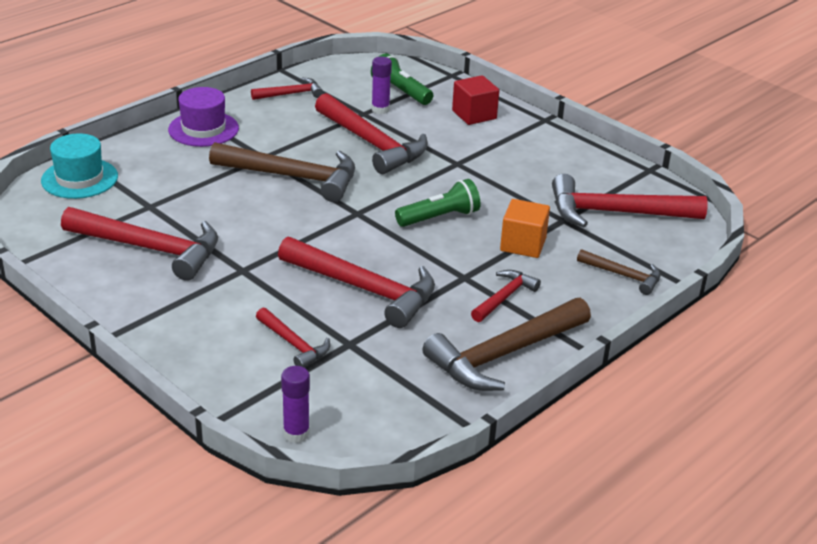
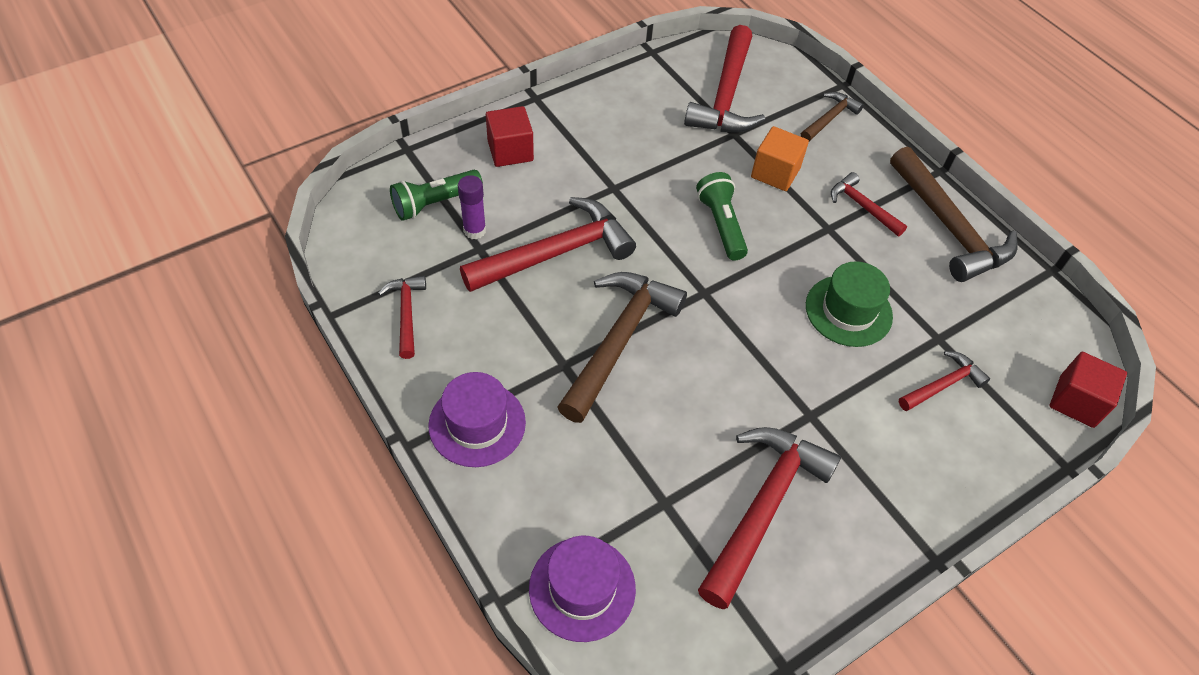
camera: 80 degrees left, 20 degrees up
turquoise hat [41,133,118,199] -> purple hat [529,536,636,642]
red hammer [278,236,435,328] -> green hat [806,261,893,347]
purple glue stick [281,366,310,443] -> red cube [1050,352,1127,428]

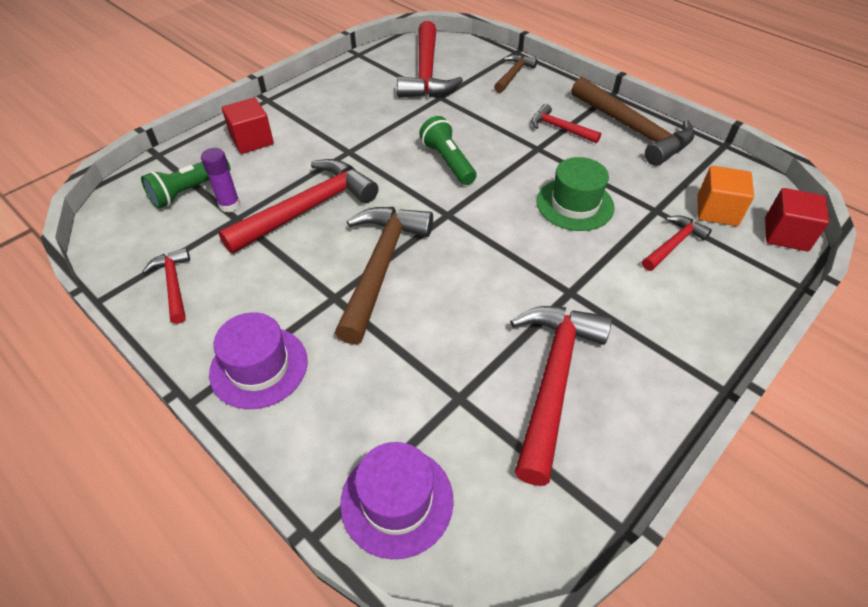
camera: 10 degrees left, 5 degrees down
orange cube [751,126,809,191] -> orange cube moved to [697,166,754,226]

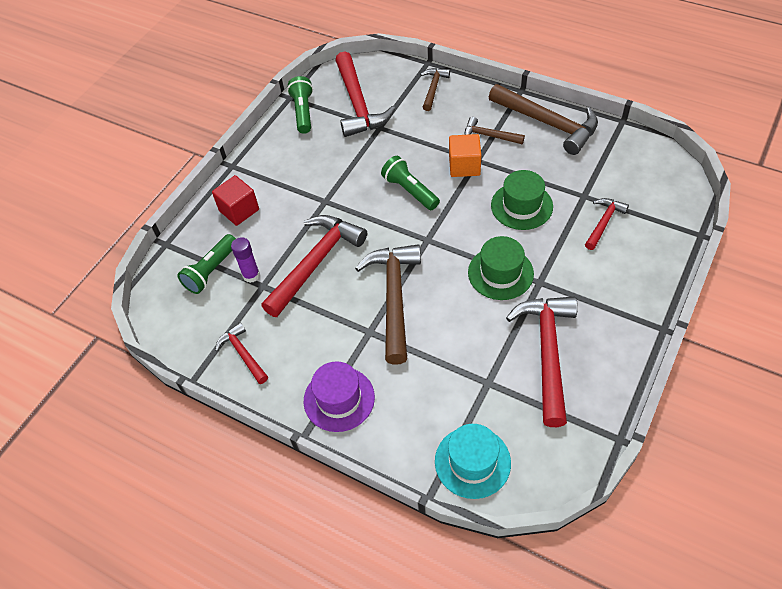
camera: 10 degrees left, 5 degrees up
purple hat [340,442,454,559] -> turquoise hat [435,424,511,499]
red hammer [531,104,601,143] -> brown hammer [464,116,525,144]
orange cube [697,166,754,226] -> orange cube moved to [449,134,481,177]
red cube [765,188,829,251] -> none
none -> green flashlight [287,76,313,134]
none -> green hat [468,236,534,300]

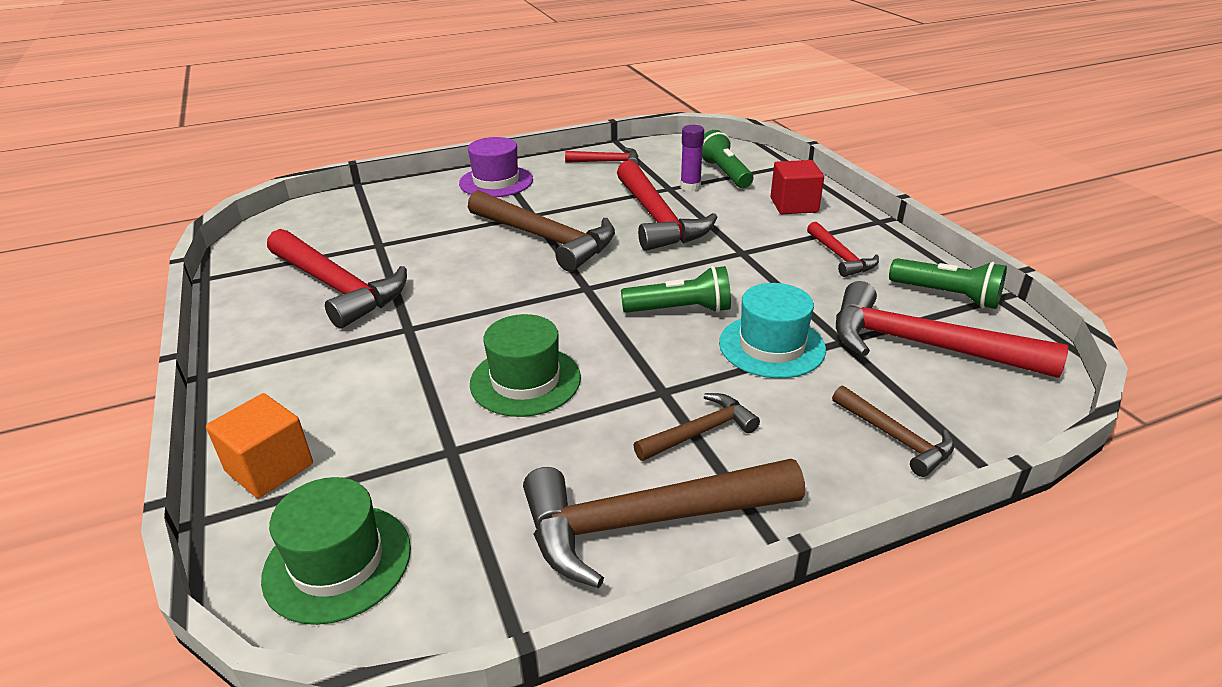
camera: 125 degrees right, 20 degrees down
turquoise hat [435,424,511,499] -> turquoise hat moved to [719,283,826,378]
orange cube [449,134,481,177] -> orange cube moved to [206,393,313,498]
green hat [468,236,534,300] -> green hat moved to [261,477,411,625]
red hammer [585,198,629,250] -> red hammer moved to [807,222,879,277]

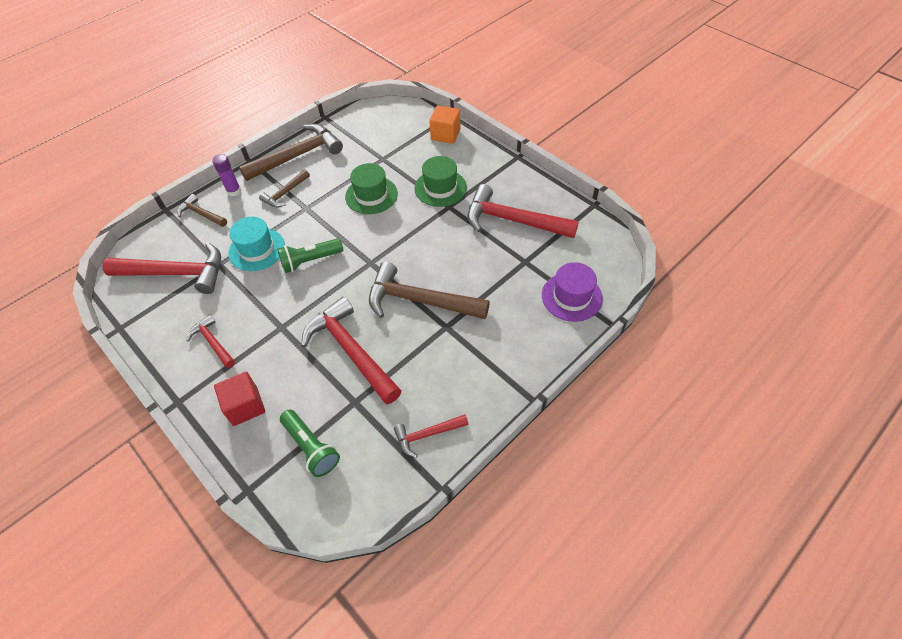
camera: 160 degrees right, 20 degrees up
green hat [261,477,411,625] -> green hat moved to [415,156,467,207]
purple hat [459,137,533,197] -> purple hat moved to [542,262,603,322]
purple glue stick [680,125,704,192] -> purple glue stick moved to [212,154,241,196]
green flashlight [889,258,1007,309] -> none

